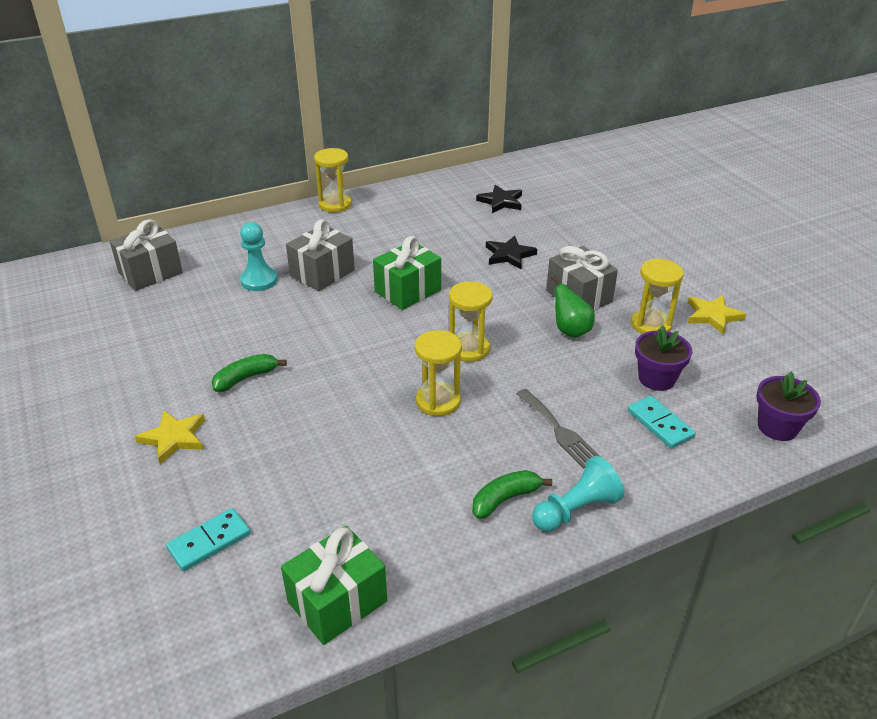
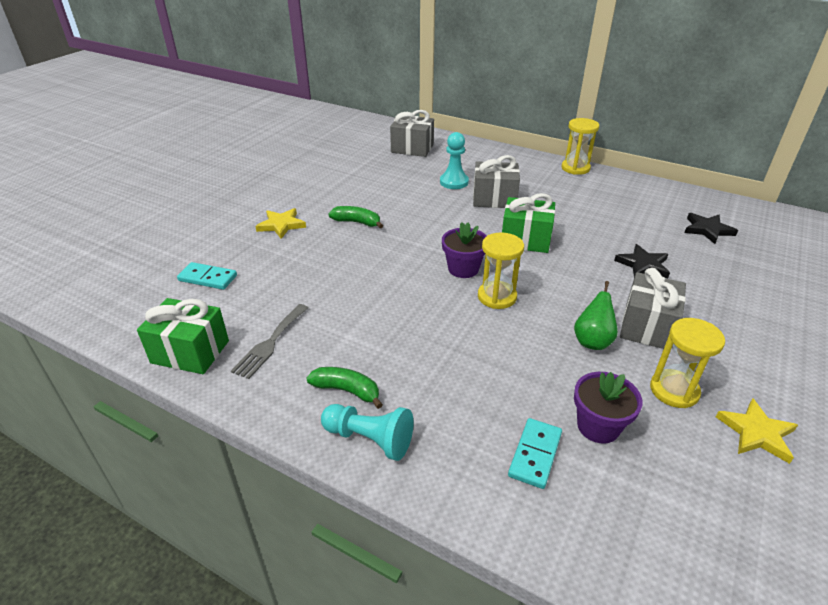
camera: 55 degrees right, 0 degrees up
yellow hourglass [415,330,462,416] -> none
grey fork [516,389,602,469] -> grey fork moved to [231,304,308,379]
purple flower pot [756,372,821,441] -> purple flower pot moved to [442,222,487,278]

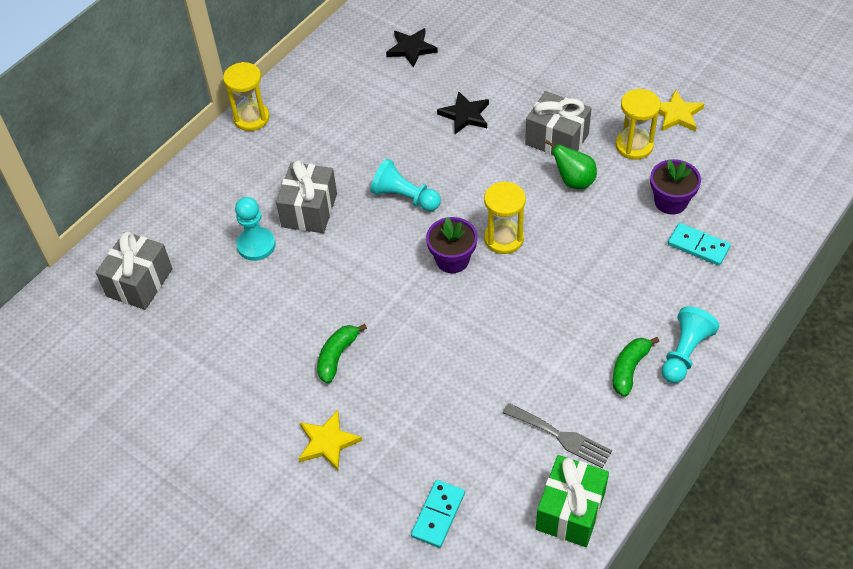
camera: 80 degrees left, 15 degrees up
green gift [502,193,555,253] -> turquoise pawn [370,159,441,211]

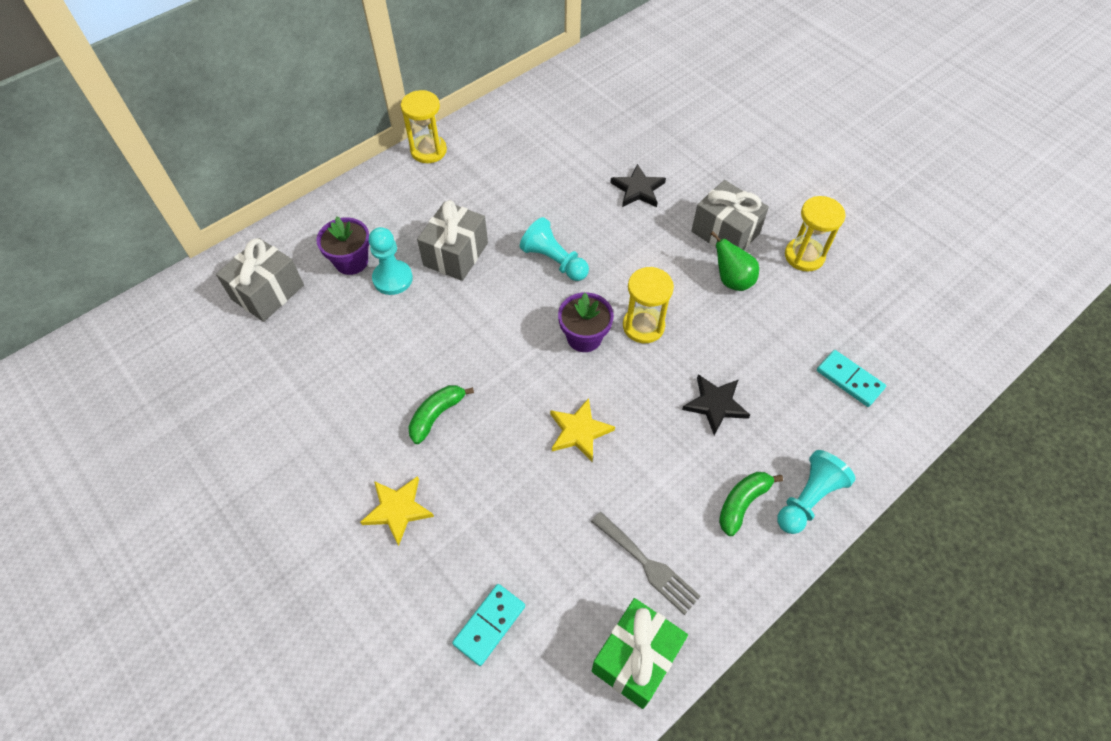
camera: 10 degrees right, 5 degrees up
black star [386,28,438,68] -> black star moved to [682,374,750,435]
purple flower pot [650,159,701,215] -> purple flower pot moved to [316,217,370,275]
yellow star [658,89,705,132] -> yellow star moved to [550,398,615,462]

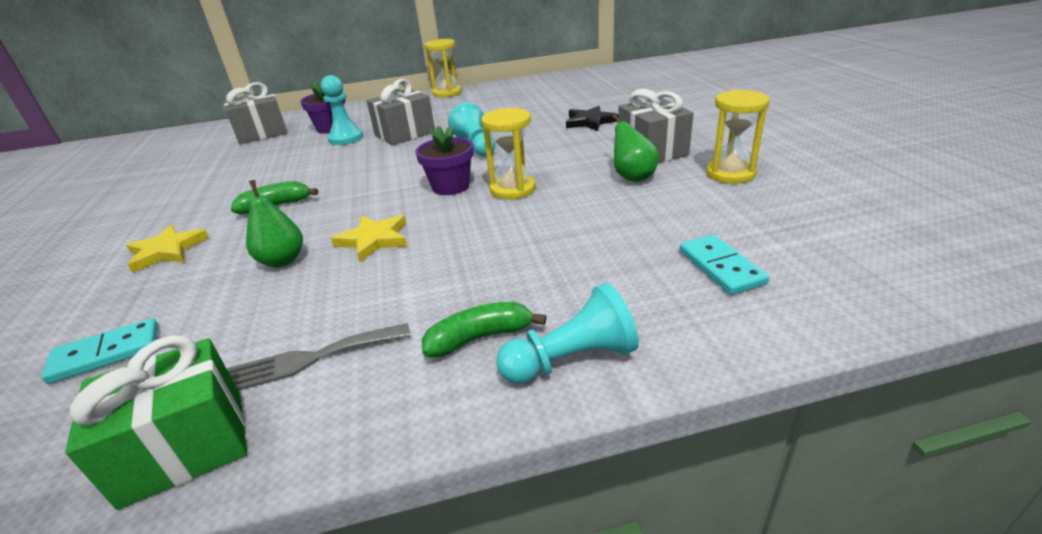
camera: 30 degrees right, 25 degrees down
grey fork [591,512,701,615] -> grey fork turned 90 degrees clockwise [227,323,411,391]
black star [682,374,750,435] -> none
none -> green pear [246,180,303,268]

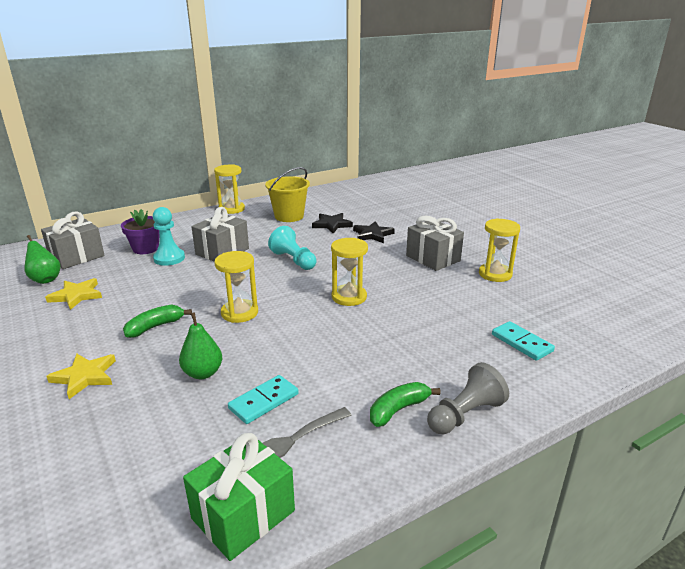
camera: 20 degrees left, 5 degrees down
turquoise domino [41,318,158,384] -> turquoise domino moved to [228,375,298,424]
yellow star [331,215,407,262] -> yellow star moved to [45,278,102,310]
purple flower pot [415,126,474,195] -> none
turquoise pawn [496,283,639,384] -> grey pawn [427,362,509,434]
green pear [612,114,659,182] -> green pear moved to [24,235,60,284]
none -> yellow hourglass [214,251,258,323]
none -> yellow bucket [265,167,310,222]
none -> black star [312,213,353,233]

